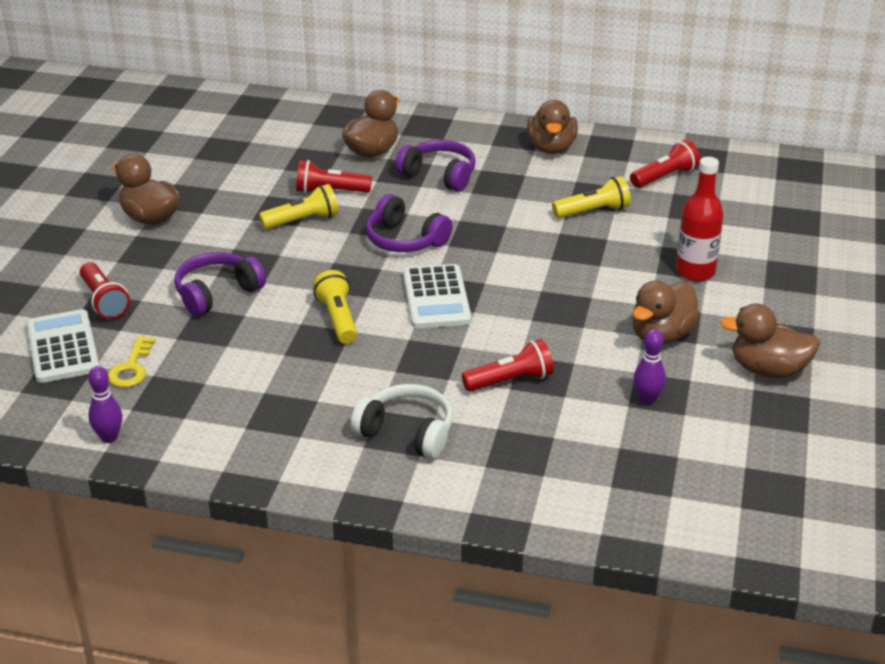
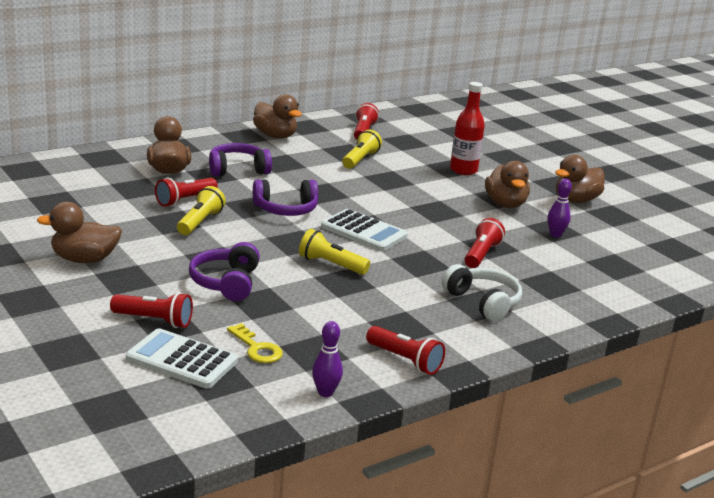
camera: 50 degrees left, 10 degrees down
white headphones [351,384,453,459] -> white headphones turned 75 degrees clockwise [442,264,522,322]
none -> red flashlight [366,326,445,375]

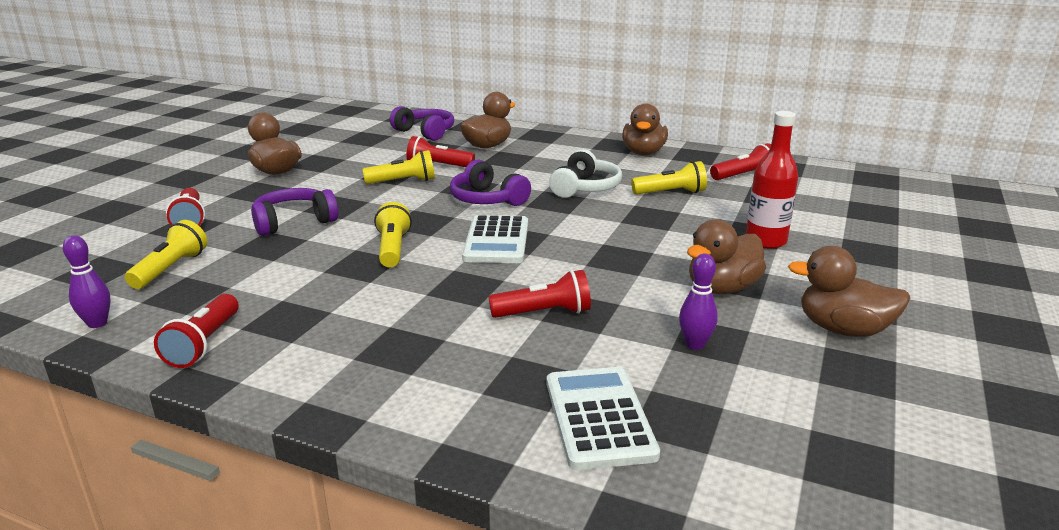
camera: 60 degrees right, 0 degrees up
white calculator [126,328,238,388] -> white calculator moved to [547,367,660,470]
purple headphones [209,143,272,176] -> purple headphones moved to [390,106,454,141]
yellow key [227,323,283,363] -> yellow flashlight [125,220,207,289]
white headphones [442,264,522,322] -> white headphones moved to [549,149,622,198]

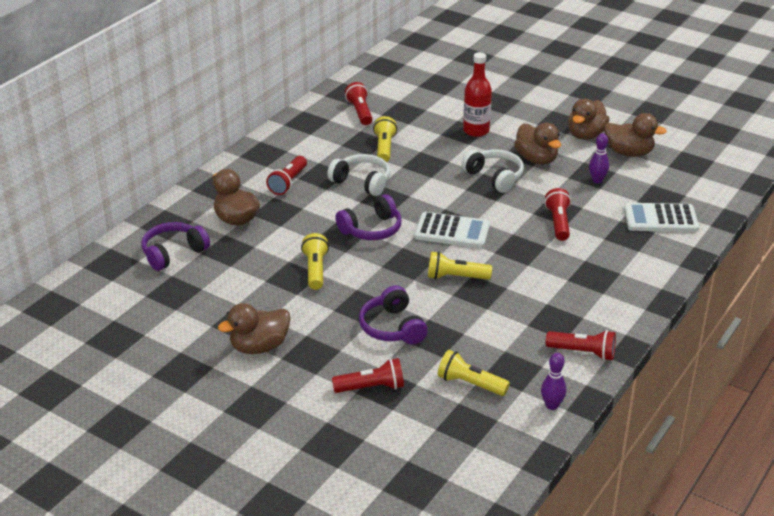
camera: 80 degrees left, 10 degrees up
red flashlight [406,136,475,167] -> red flashlight moved to [266,156,307,195]
brown duck [622,103,668,155] -> brown duck moved to [604,113,667,157]
none -> white headphones [461,149,524,193]

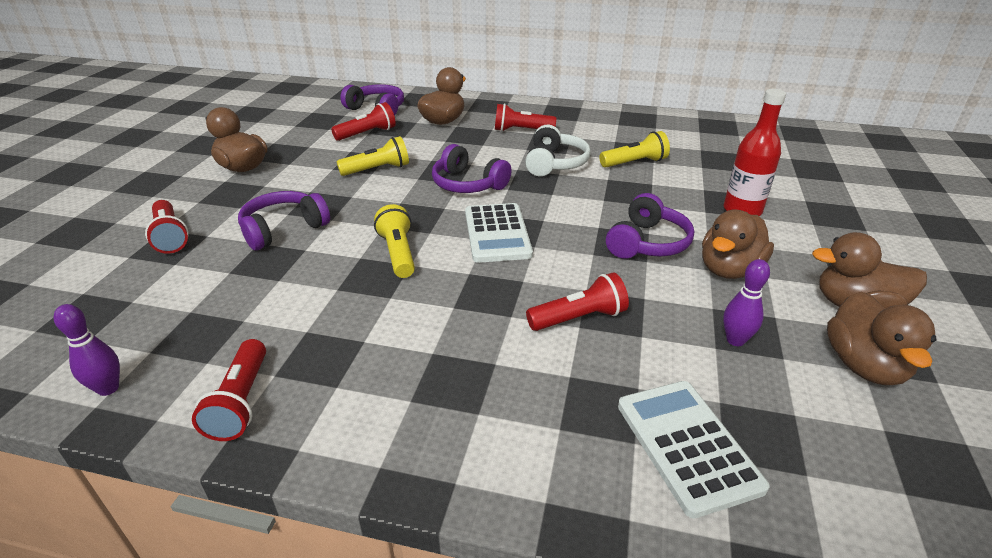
camera: 70 degrees right, 0 degrees up
red flashlight [345,82,372,125] -> red flashlight moved to [331,102,396,141]
yellow flashlight [438,350,510,396] -> none
white headphones [461,149,524,193] -> purple headphones [606,193,694,259]

